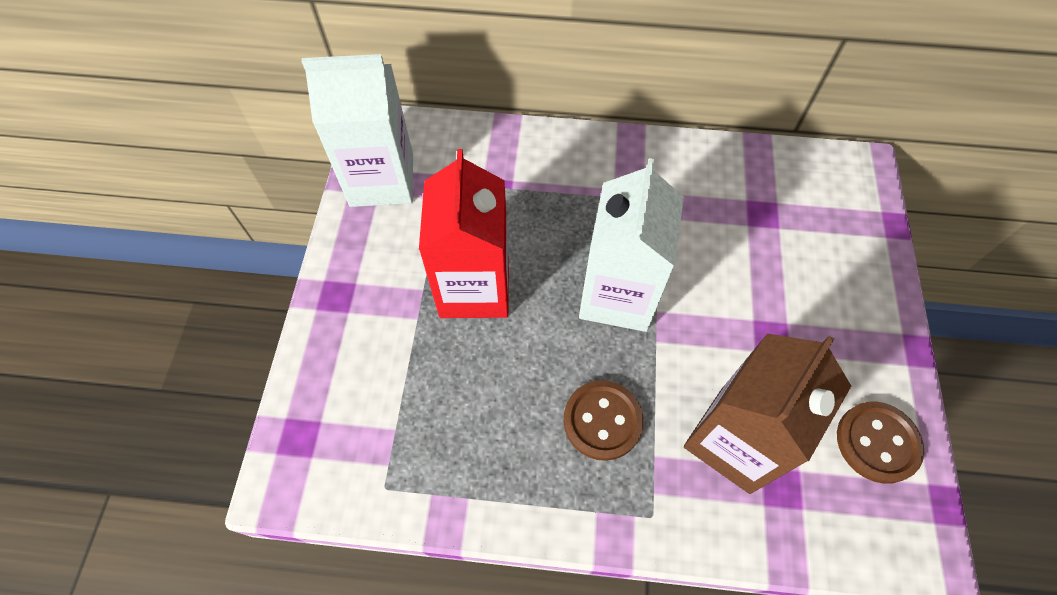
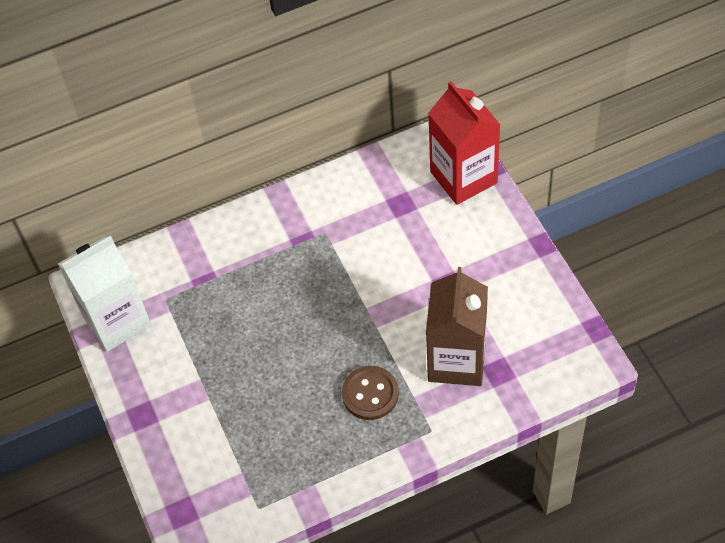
camera: 25 degrees left, 5 degrees down
red carton [419,149,509,318] -> red carton moved to [428,81,501,205]
white carton [579,158,684,332] -> none
brown button [837,401,924,484] -> none

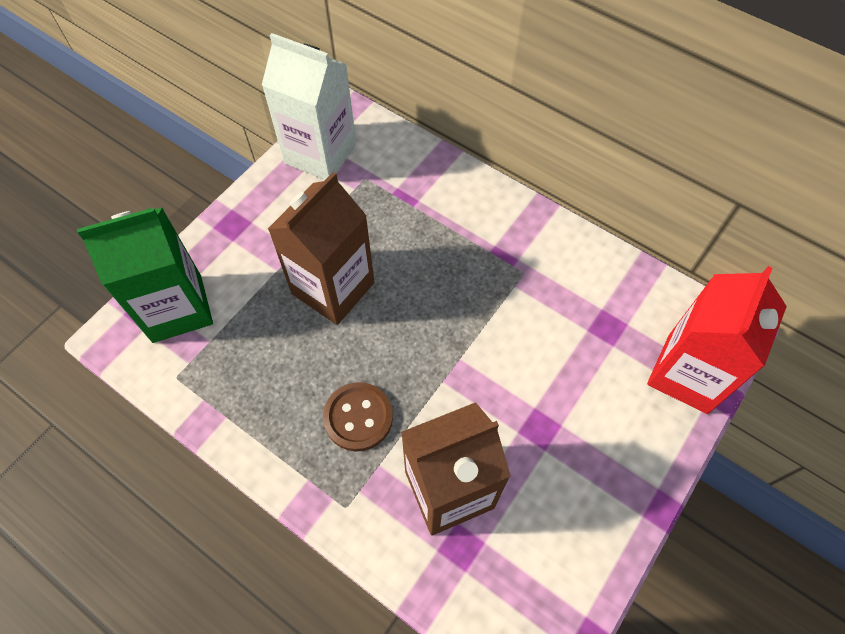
camera: 55 degrees right, 5 degrees up
none -> green carton [77,207,213,343]
none -> brown carton [268,172,374,325]

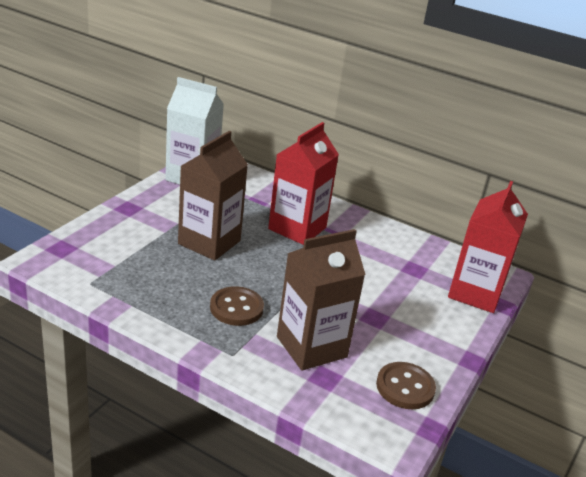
camera: 10 degrees left, 30 degrees down
green carton [77,207,213,343] -> none
none -> red carton [268,122,339,245]
none -> brown button [376,362,436,409]

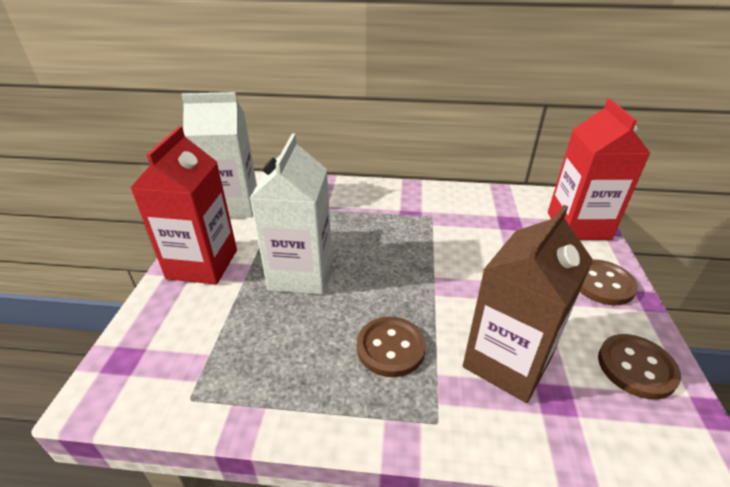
camera: 20 degrees left, 5 degrees up
brown carton [178,131,248,261] -> white carton [250,133,332,295]
red carton [268,122,339,245] -> red carton moved to [130,126,237,284]
none -> brown button [580,259,638,305]

